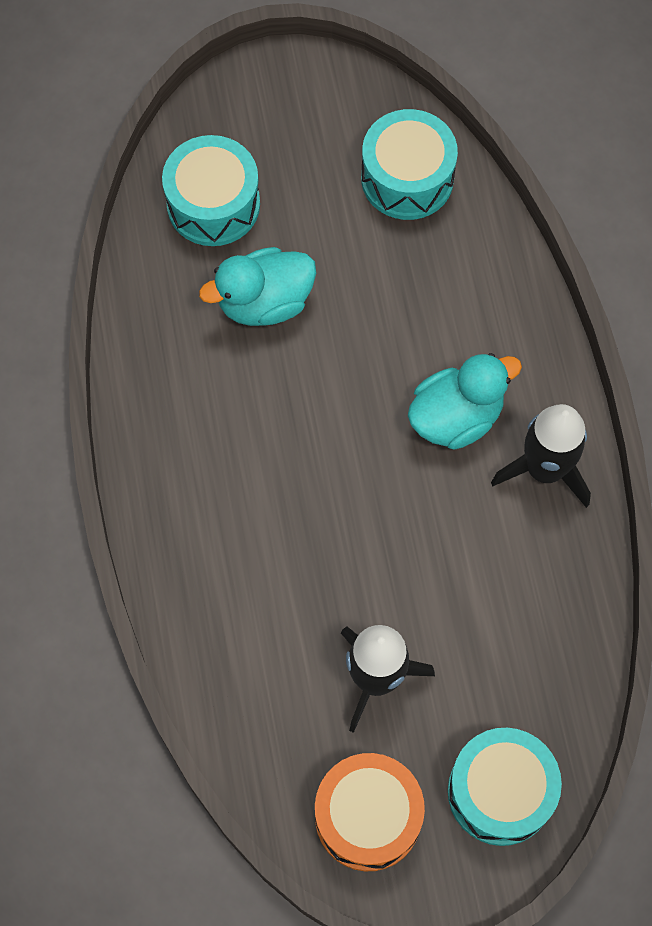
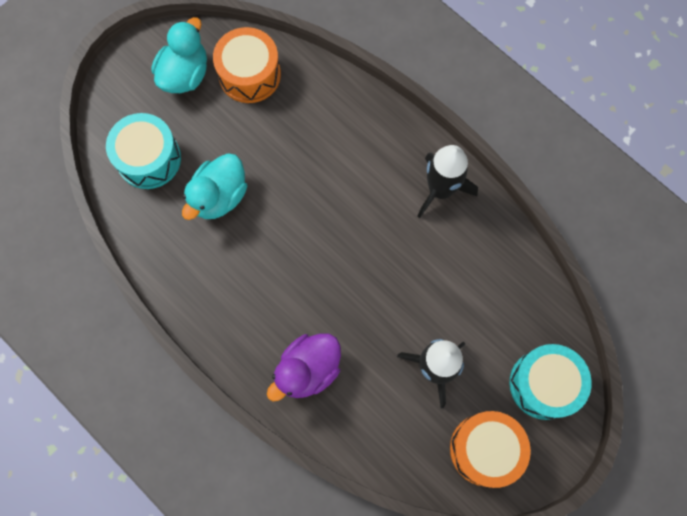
camera: 35 degrees left, 5 degrees up
turquoise drum [361,109,458,220] -> orange drum [213,27,281,103]
turquoise duck [408,353,522,450] -> turquoise duck moved to [152,17,207,93]
none -> purple duck [267,333,341,401]

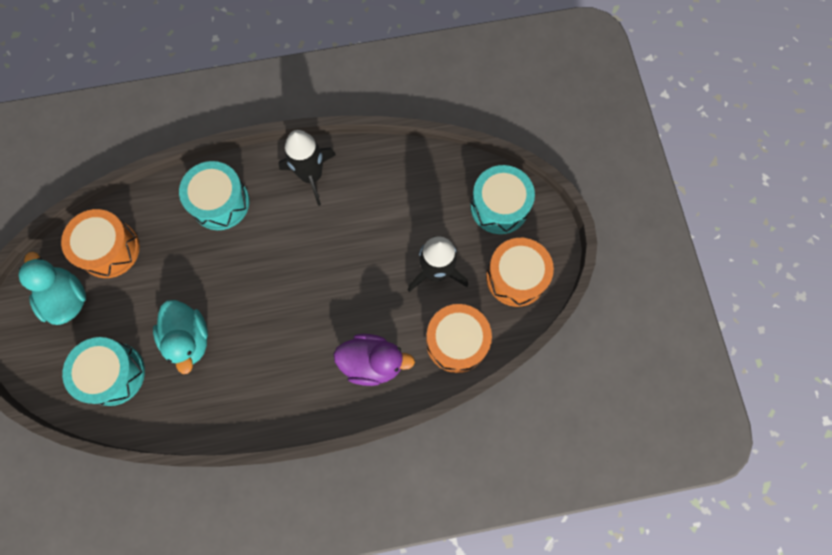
camera: 55 degrees left, 0 degrees up
purple duck [267,333,341,401] -> purple duck turned 75 degrees counterclockwise [333,334,415,386]
none -> turquoise drum [179,161,249,230]
none -> orange drum [426,304,492,373]

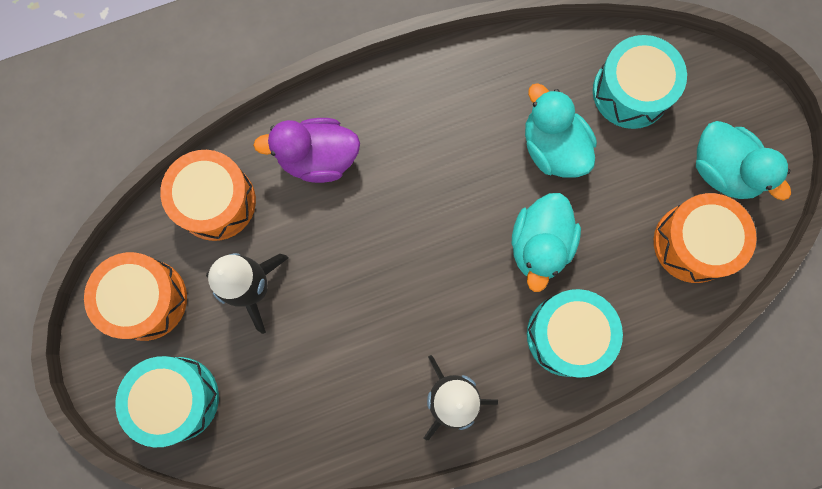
camera: 170 degrees right, 5 degrees up
none -> turquoise duck [512,193,581,292]

